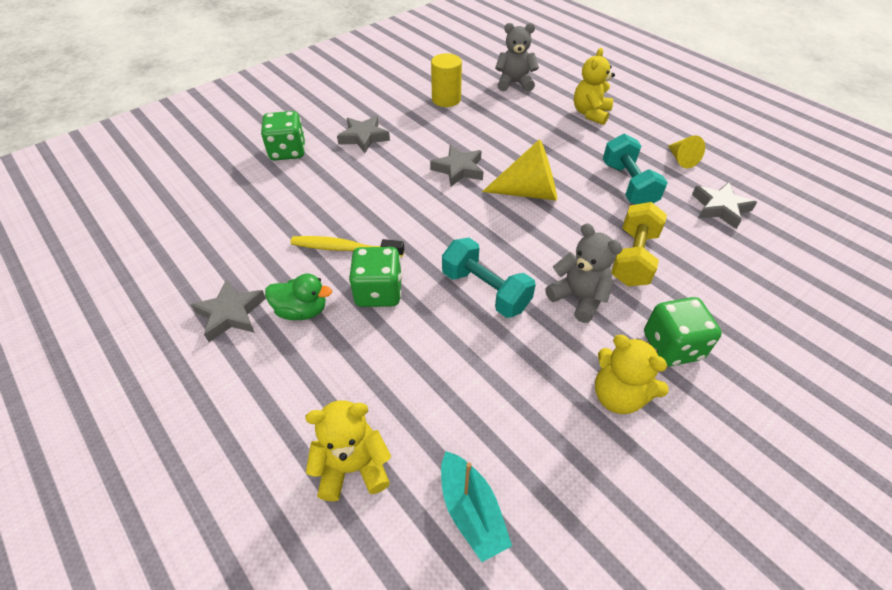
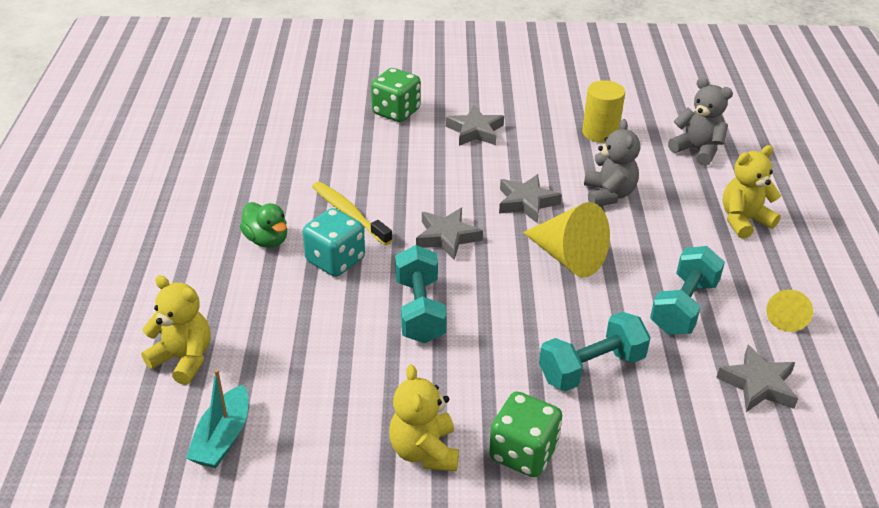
camera: 40 degrees right, 10 degrees down
grey star [191,279,266,342] -> grey star moved to [416,208,483,260]
green dice [349,247,402,307] -> turquoise dice [303,208,365,277]
grey teddy bear [545,223,623,323] -> grey teddy bear moved to [584,119,640,206]
yellow dumbbell [611,202,667,286] -> turquoise dumbbell [539,312,651,391]

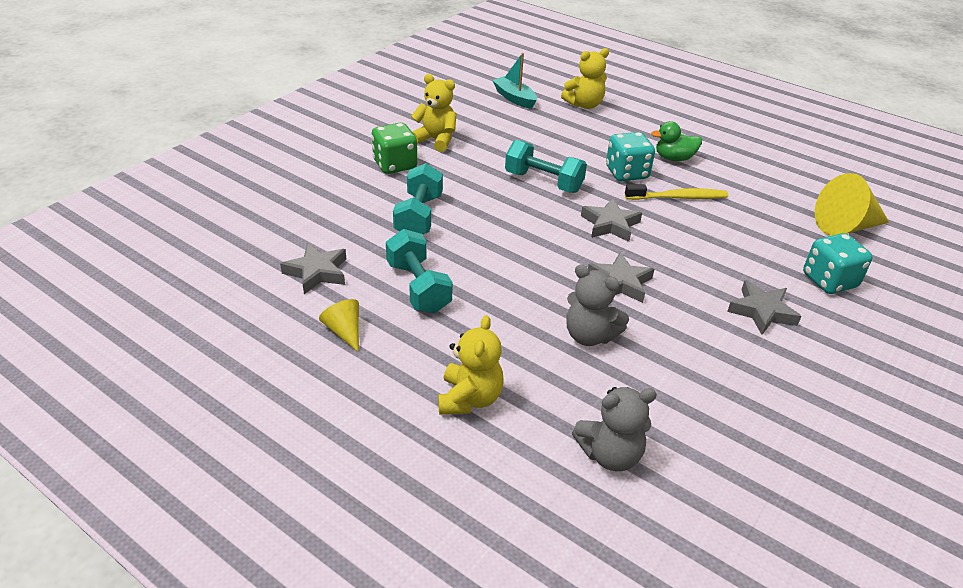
camera: 125 degrees right, 0 degrees up
green dice [371,68,421,122] -> turquoise dice [803,233,873,294]
yellow cone [523,202,610,277] -> yellow cone moved to [815,173,889,236]
yellow cylinder [582,80,625,143] -> none

